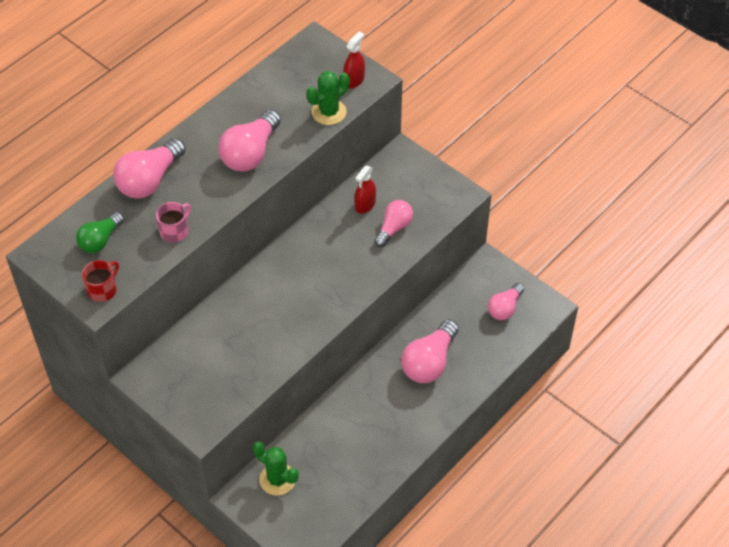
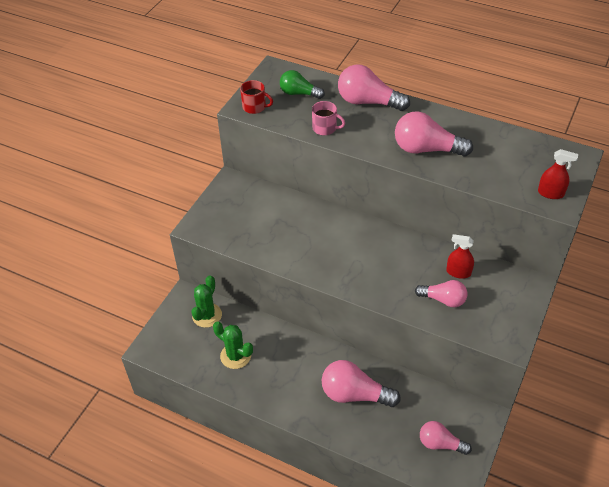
camera: 75 degrees right, 5 degrees down
green cactus [307,71,350,125] -> green cactus moved to [213,321,253,369]

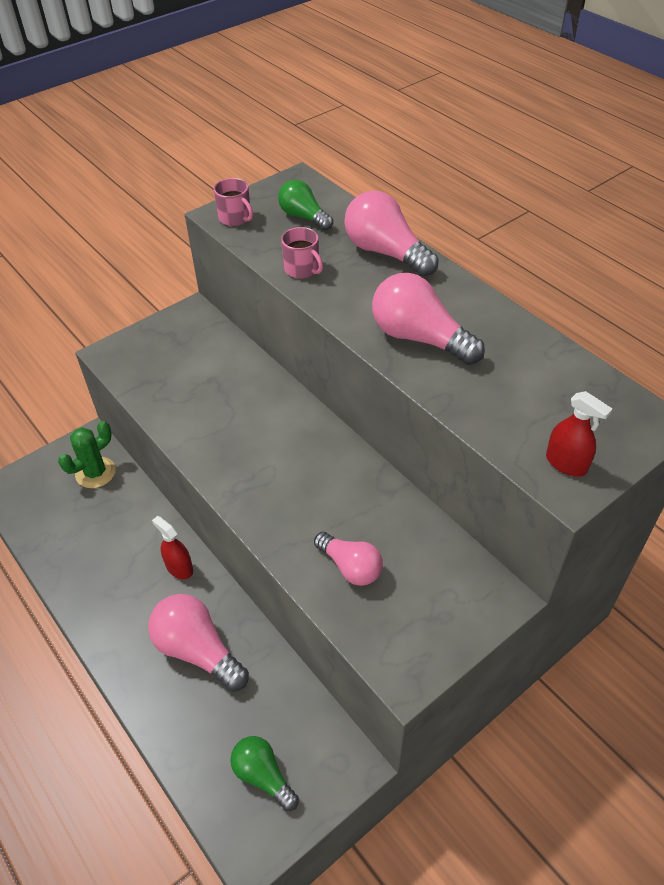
camera: 25 degrees right, 0 degrees up
green cactus [213,321,253,369] -> none
red mug [240,80,273,114] -> pink mug [214,178,253,226]
pink light bulb [420,421,472,455] -> green light bulb [230,736,299,811]
red spray bottle [446,234,474,279] -> red spray bottle moved to [152,516,193,579]

